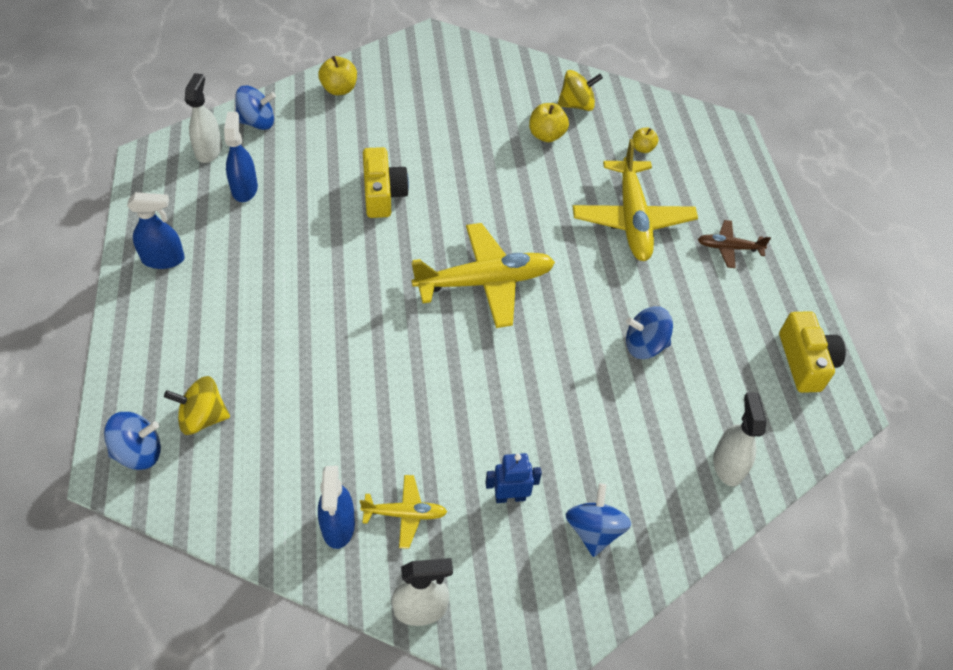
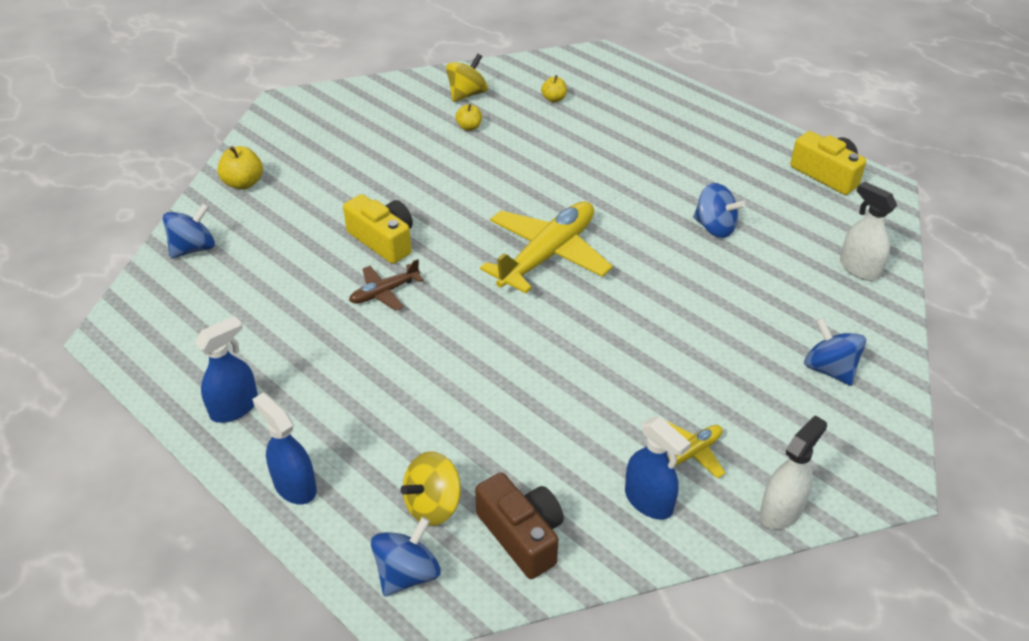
camera: 35 degrees left, 10 degrees down
white spray bottle [185,73,222,163] -> none
blue spray bottle [224,112,258,202] -> blue spray bottle moved to [252,392,317,504]
blue robot [485,453,542,503] -> none
yellow apple [529,103,569,142] -> yellow apple [456,104,482,131], size x0.65
yellow plane [573,139,698,261] -> none
blue spinning top [626,306,673,359] -> blue spinning top turned 105 degrees counterclockwise [693,183,745,238]
brown plane [698,220,771,268] -> brown plane moved to [349,259,424,310]
none -> brown camera [475,473,564,579]

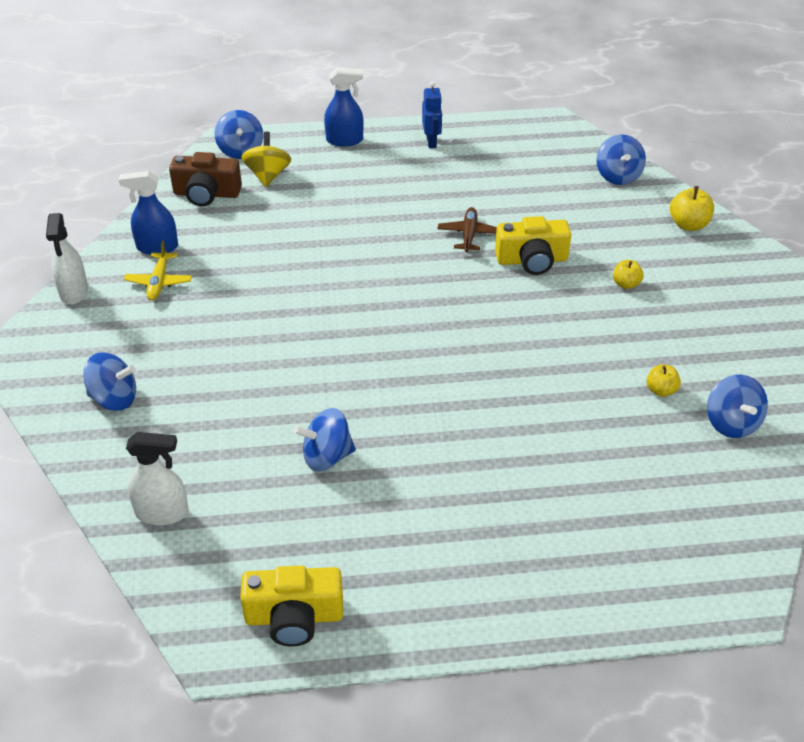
camera: 130 degrees right, 0 degrees up
blue spray bottle [195,316,258,423] -> blue robot [422,82,442,148]
yellow spinning top [446,54,488,102] -> blue spinning top [707,375,768,438]
yellow plane [480,201,613,293] -> none
yellow apple [541,75,567,102] -> yellow apple moved to [613,260,644,289]

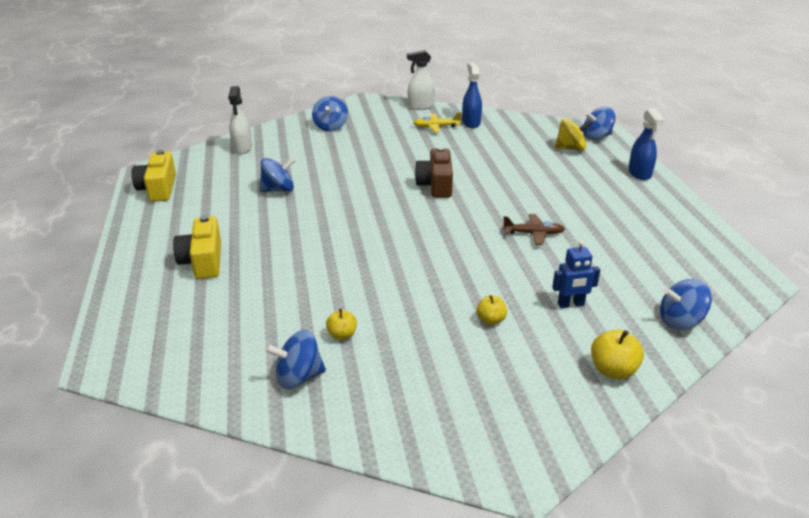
camera: 85 degrees right, 10 degrees down
brown camera [169,152,242,206] -> brown camera moved to [415,147,453,198]
blue spinning top [294,408,356,472] -> blue spinning top turned 90 degrees clockwise [259,157,296,192]
blue robot [422,82,442,148] -> blue robot moved to [552,240,600,308]
yellow camera [495,216,571,275] -> yellow camera moved to [173,215,221,279]

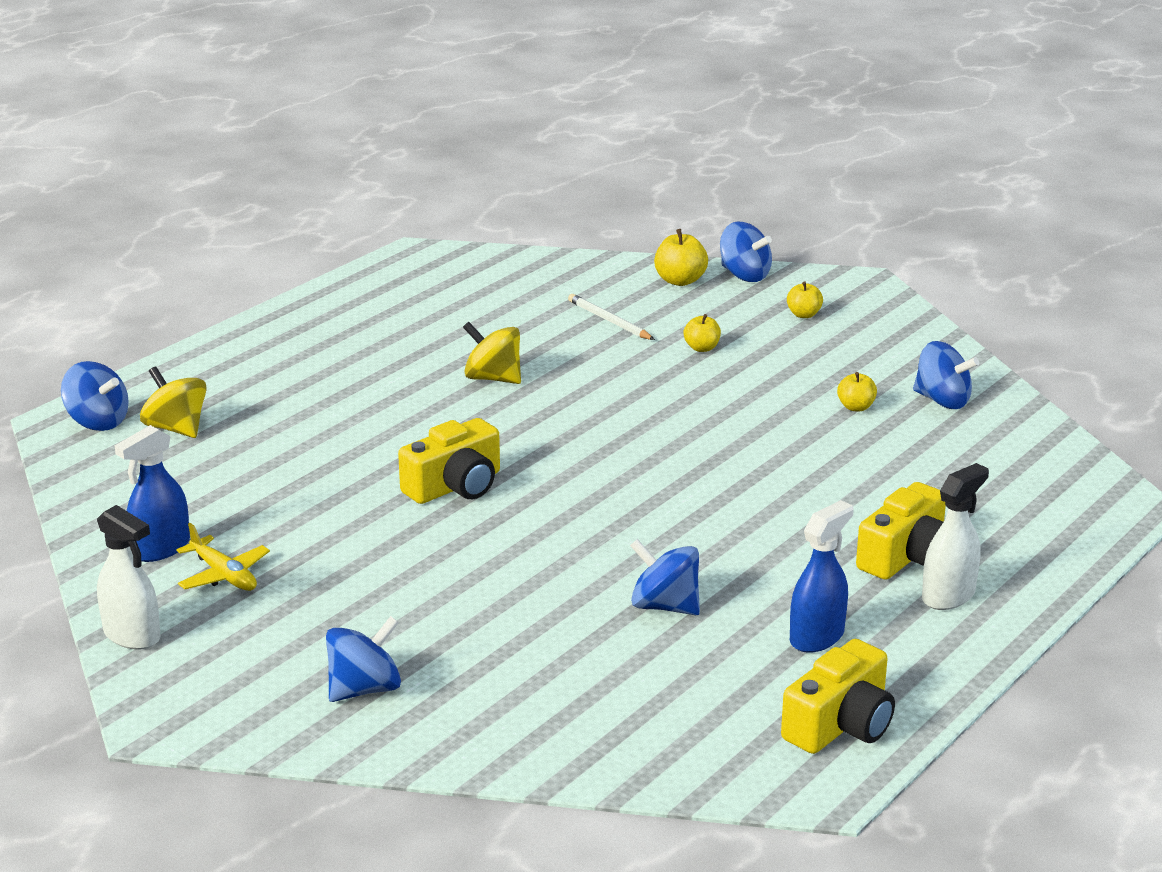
camera: 130 degrees left, 5 degrees down
white spray bottle [228,86,252,154] -> white spray bottle moved to [922,463,989,610]
brown camera [415,147,453,198] -> yellow camera [398,418,500,504]
brown plane [502,214,565,245] -> yellow spinning top [463,322,521,384]
blue robot [552,240,600,308] -> white pencil [568,294,655,340]
blue spray bottle [628,108,664,180] -> blue spray bottle moved to [790,500,854,653]
blue spinning top [660,279,712,330] -> blue spinning top moved to [720,222,772,282]
none -> yellow apple [787,281,823,318]

